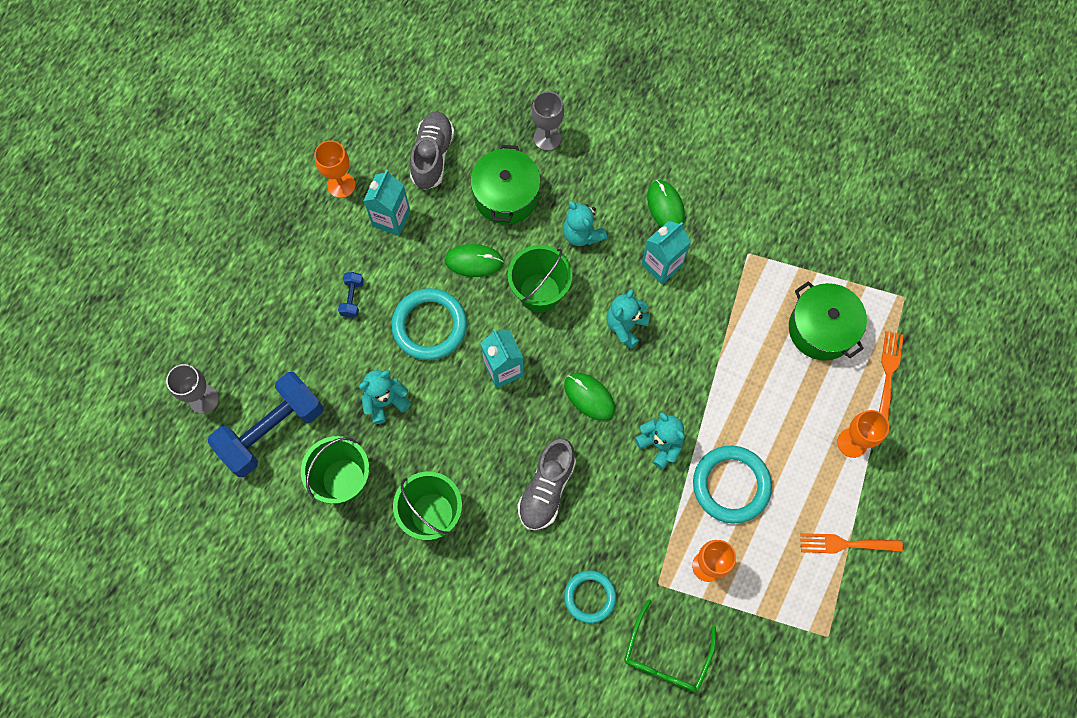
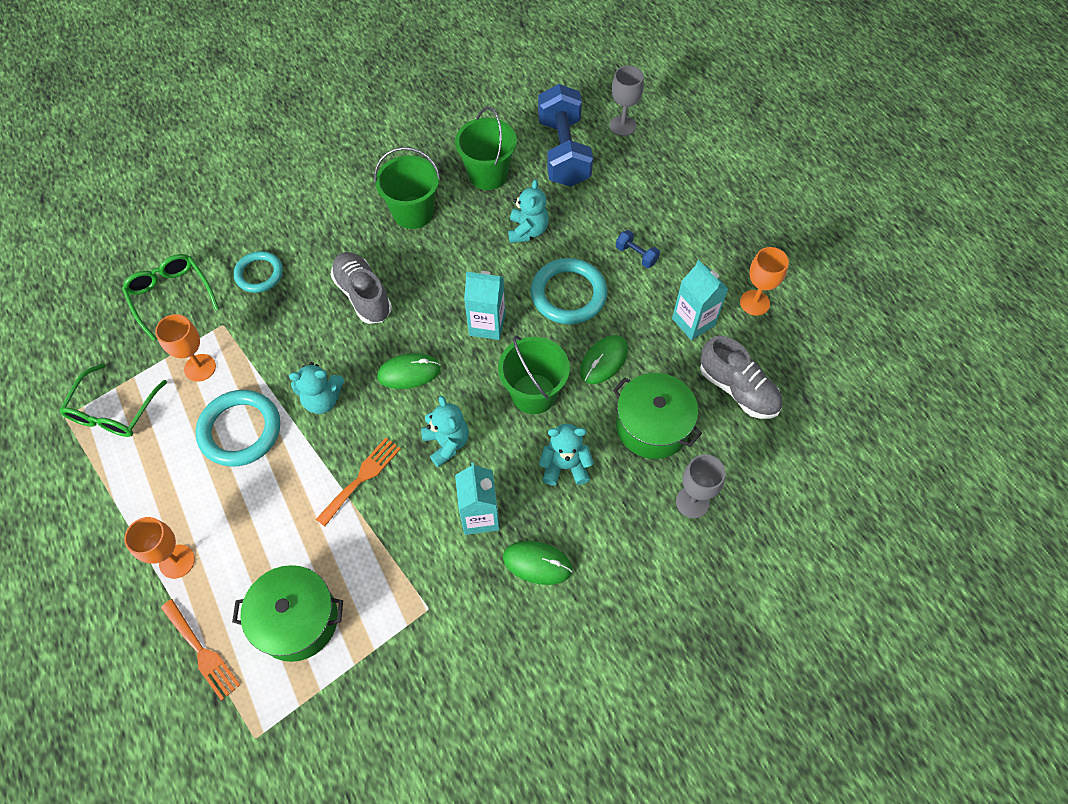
camera: 125 degrees right, 10 degrees down
orange fork [800,533,903,554] -> orange fork moved to [316,438,401,527]
none -> green glasses [59,363,167,437]

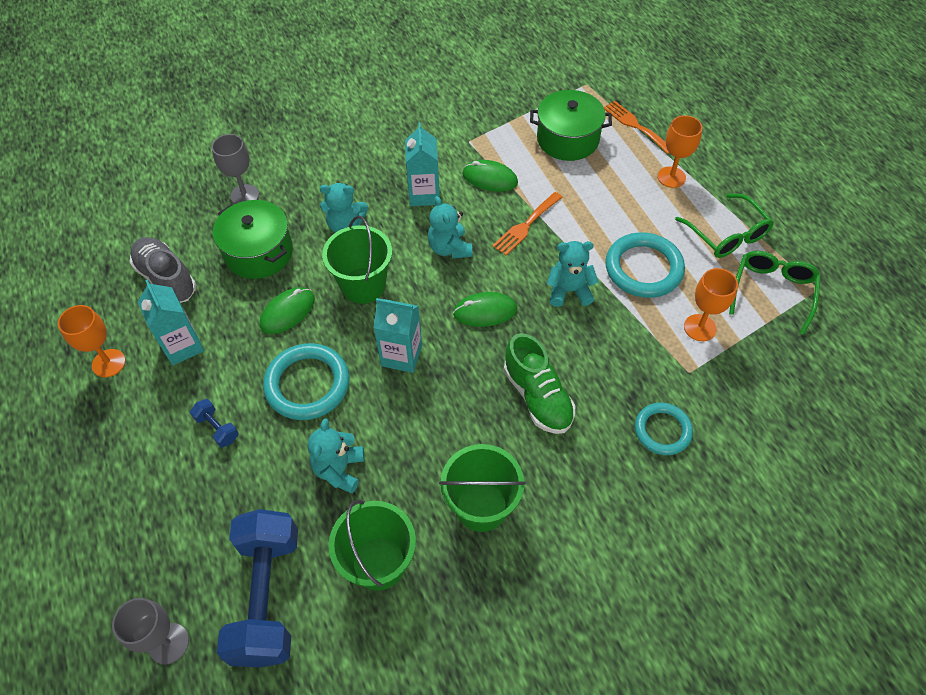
camera: 175 degrees left, 5 degrees down
green glasses [122,254,219,341] -> green glasses moved to [675,194,774,258]
grey shoe [331,252,392,324] -> green shoe [504,333,575,434]
green mouse [503,541,573,585] -> green mouse moved to [462,160,518,192]

